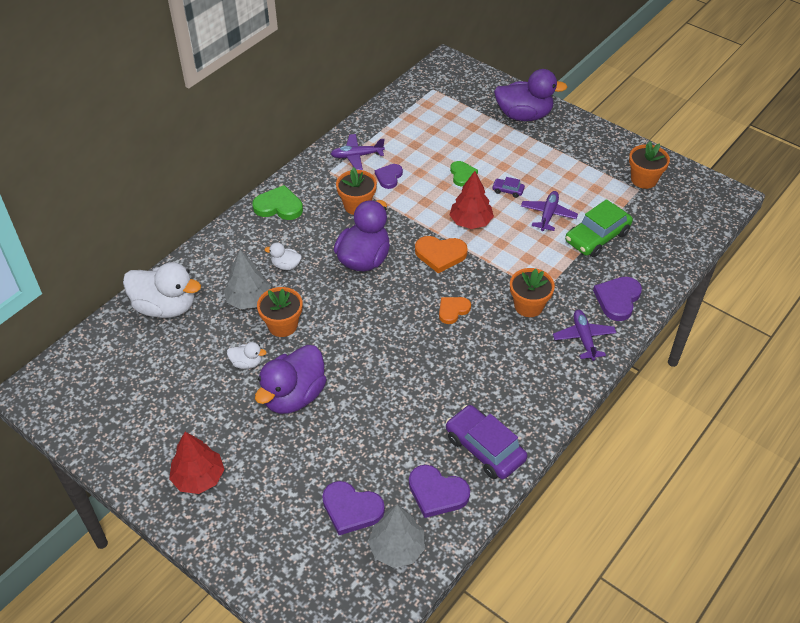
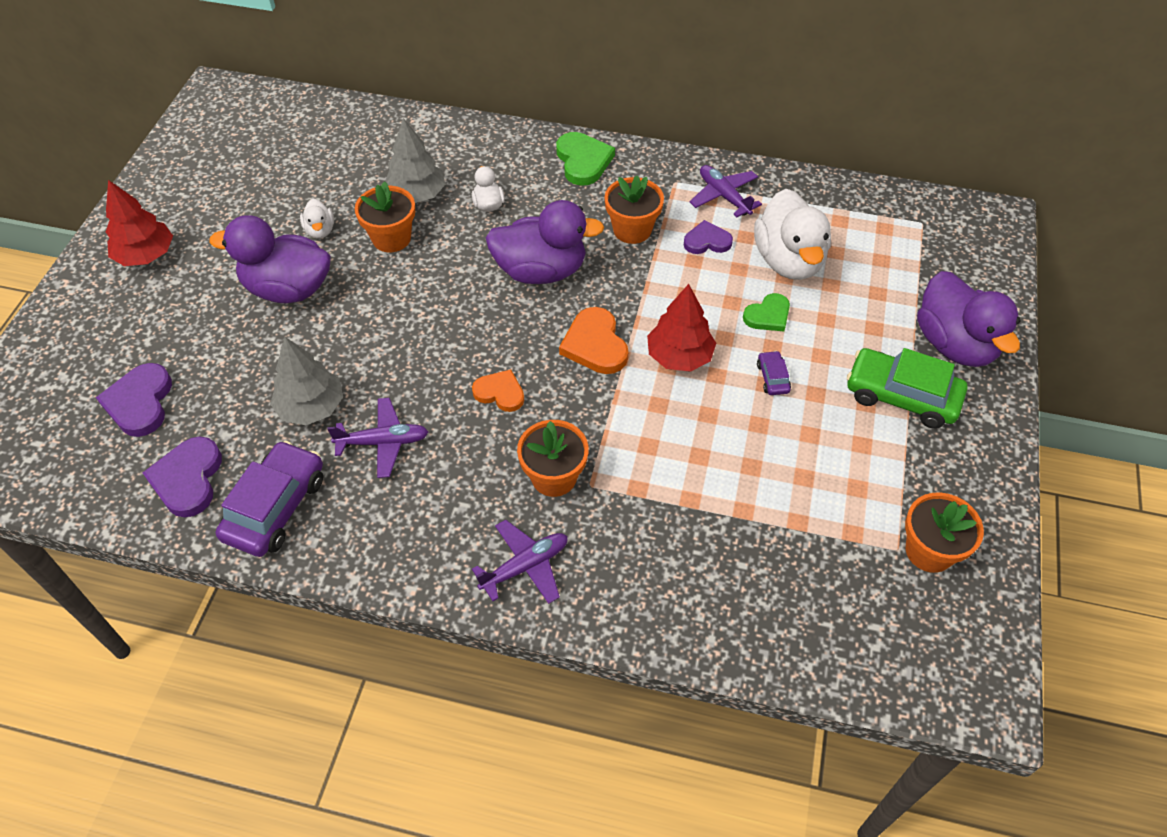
camera: 65 degrees right, 5 degrees up
white duck [123,262,201,318] -> white duck moved to [754,189,831,280]
grey tree [368,505,425,568] -> grey tree moved to [270,337,343,425]
purple plane [521,191,578,231] -> purple plane moved to [327,398,428,478]
green car [565,199,633,257] -> green car moved to [847,348,967,429]
purple heart [593,277,642,321] -> none

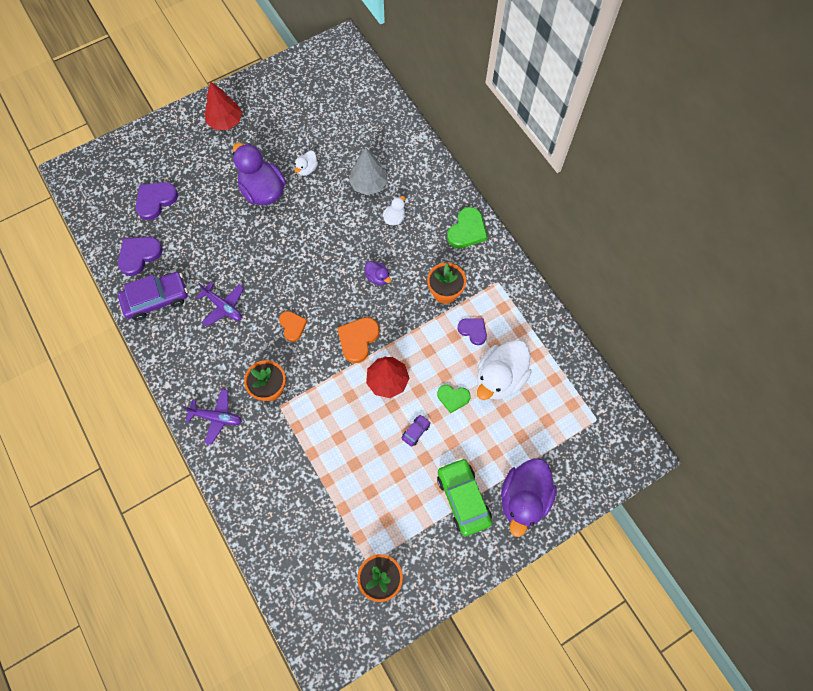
camera: 45 degrees right, 15 degrees up
grey tree [270,337,343,425] -> none
orange flower pot [355,181,415,252] -> none
purple duck [486,200,605,284] -> purple duck [365,261,391,286], size x0.46
purple plane [690,165,762,218] -> none

